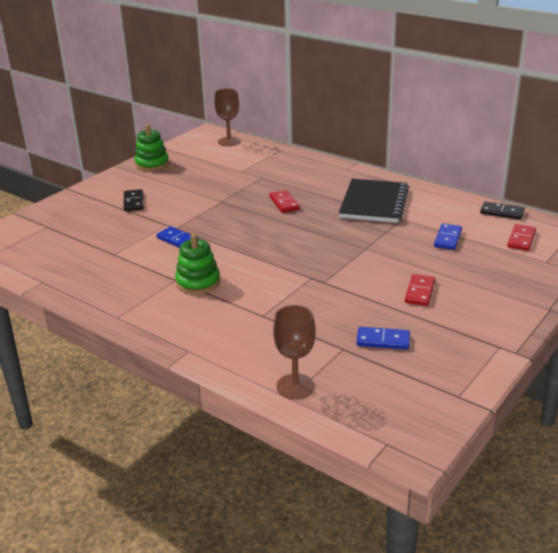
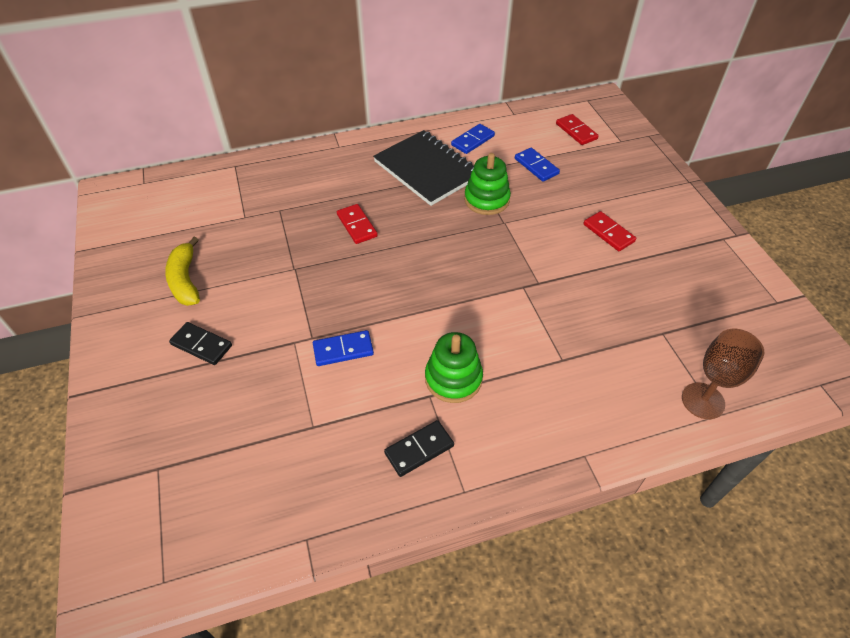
camera: 55 degrees left, 20 degrees up
green stacking toy [134,124,169,171] -> green stacking toy moved to [464,153,511,215]
brown goblet [214,88,240,146] -> none
red domino [269,190,300,213] -> red domino turned 45 degrees clockwise [337,204,378,244]
blue domino [357,327,410,349] -> blue domino moved to [451,124,495,154]
black domino [480,201,524,220] -> black domino moved to [384,420,454,477]
none -> yellow banana [165,237,200,306]

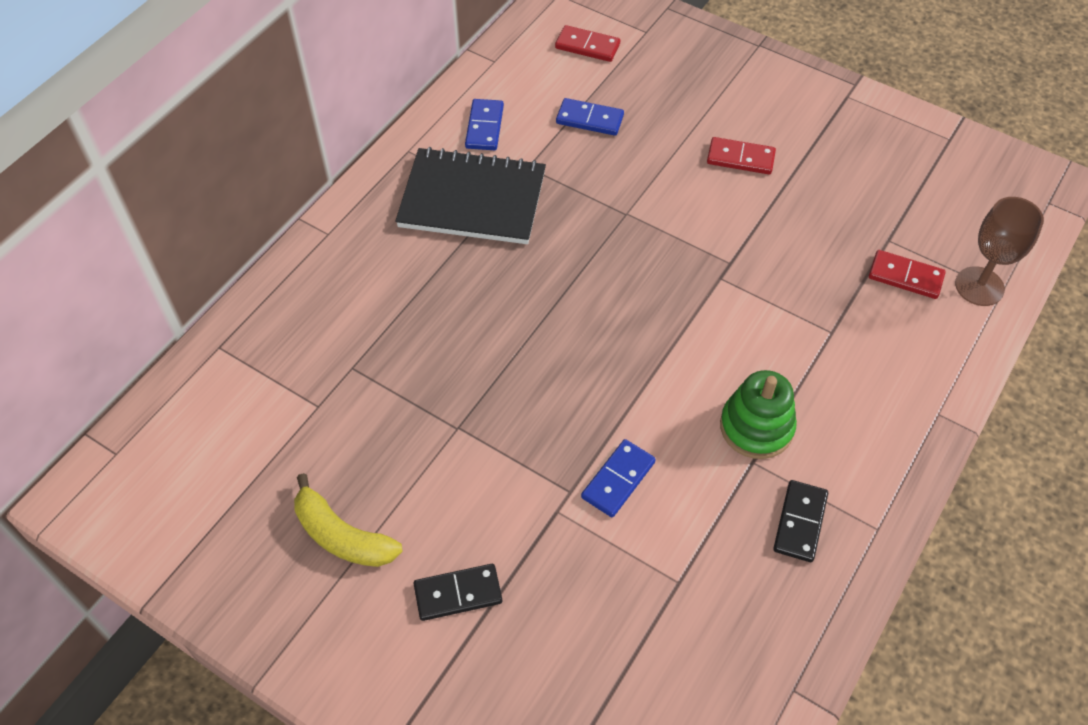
camera: 40 degrees left, 5 degrees up
red domino [337,204,378,244] -> red domino moved to [869,250,946,299]
green stacking toy [464,153,511,215] -> none

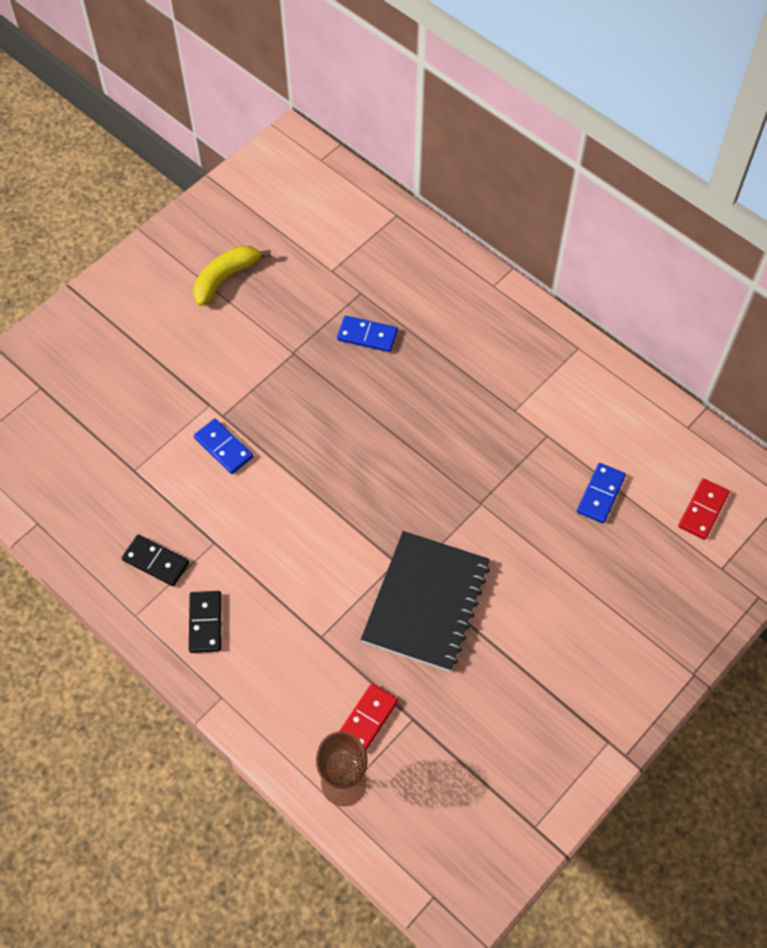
camera: 100 degrees right, 5 degrees up
black notebook [395,147,546,244] -> black notebook moved to [361,531,490,672]
black domino [414,564,502,621] -> black domino moved to [189,591,221,653]
blue domino [465,99,504,150] -> blue domino moved to [337,316,398,352]
red domino [707,137,776,174] -> none
green stacking toy [720,370,797,459] -> none

